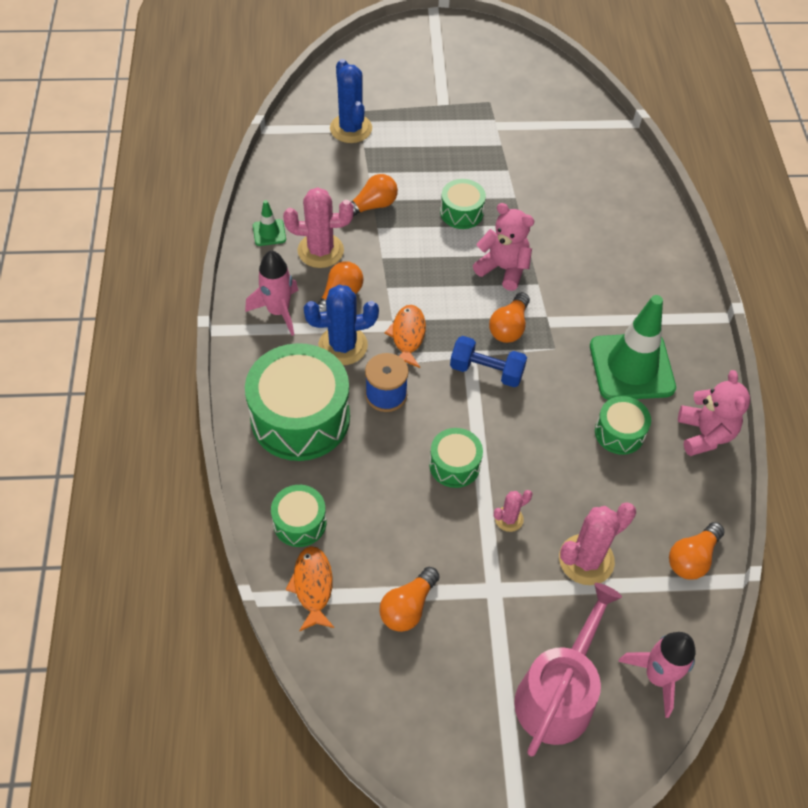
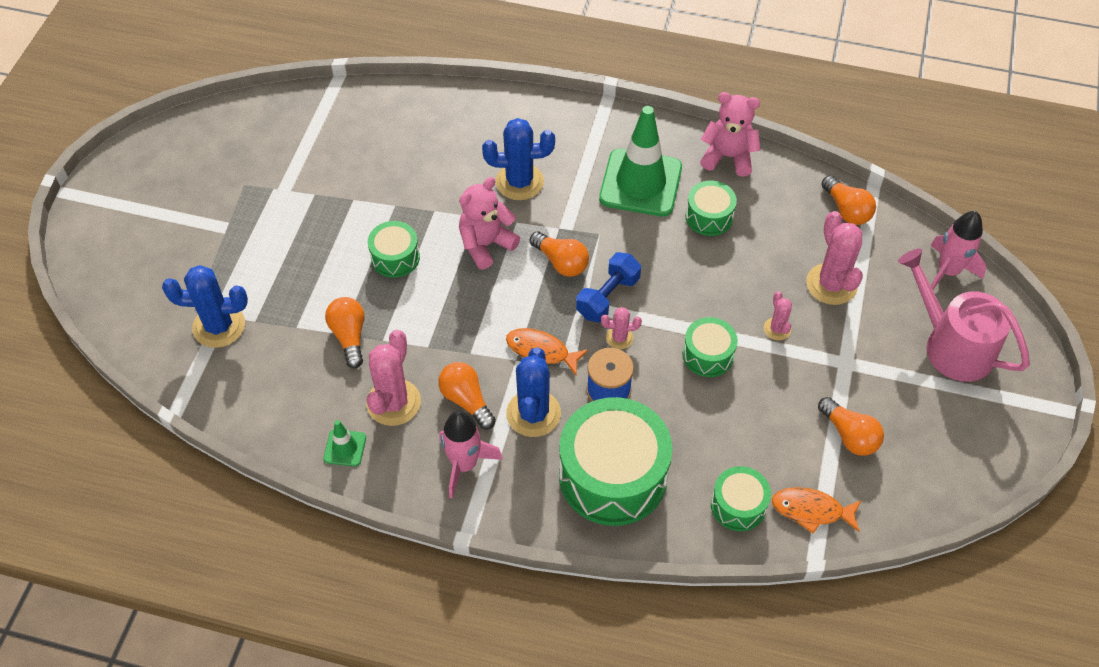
camera: 70 degrees left, 0 degrees up
none -> blue cactus [482,118,555,200]
none -> pink cactus [601,307,642,349]

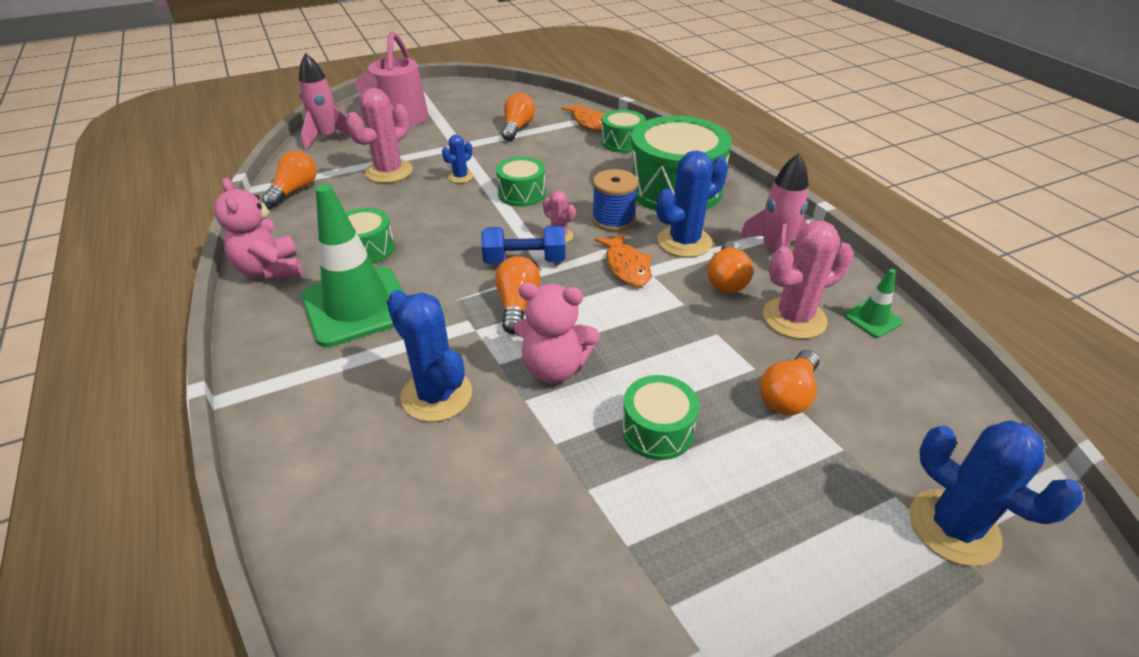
camera: 130 degrees left, 15 degrees down
pink cactus [764,291,792,340] -> blue cactus [442,134,473,183]

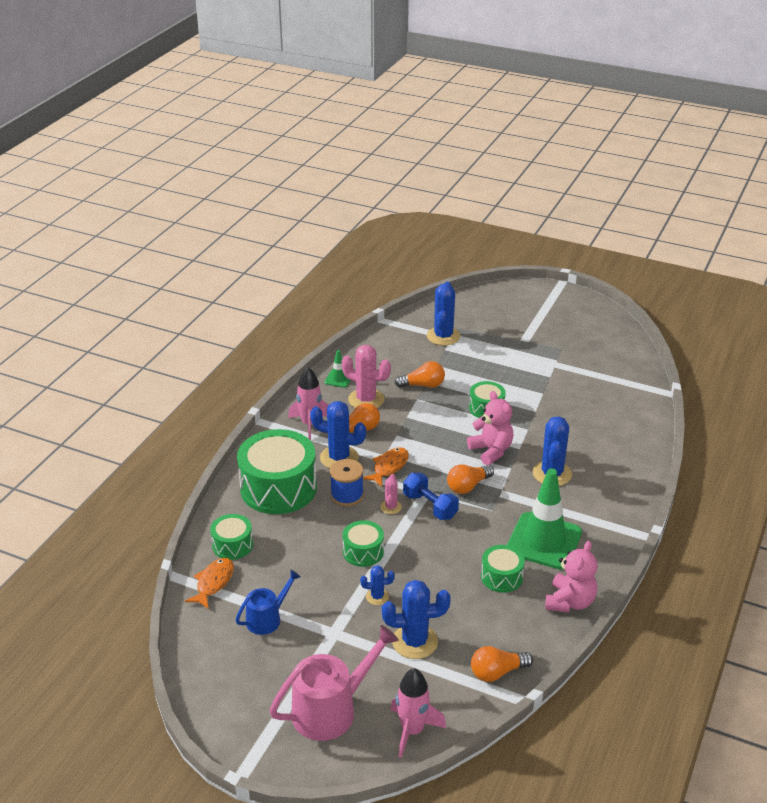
camera: 130 degrees left, 5 degrees down
pink cactus [346,88,413,183] -> blue cactus [382,580,451,659]
orange light bulb [502,93,535,141] -> blue watering can [235,570,301,635]

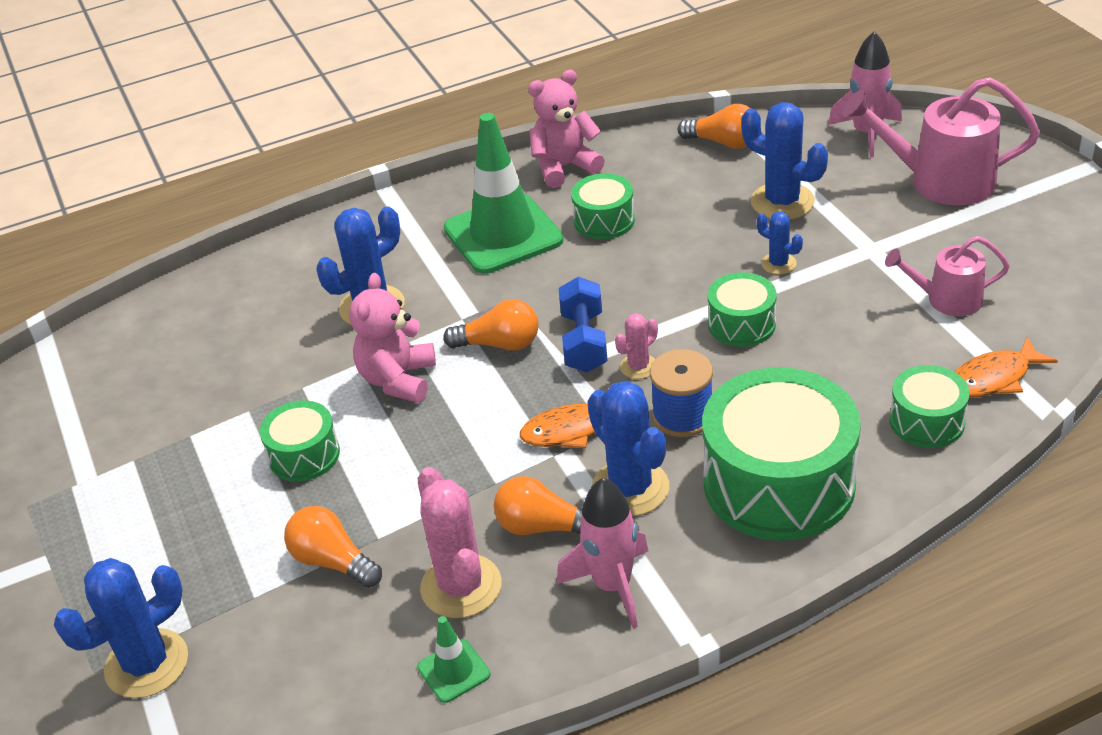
camera: 135 degrees left, 5 degrees up
blue watering can [235,570,301,635] -> pink watering can [885,236,1010,316]

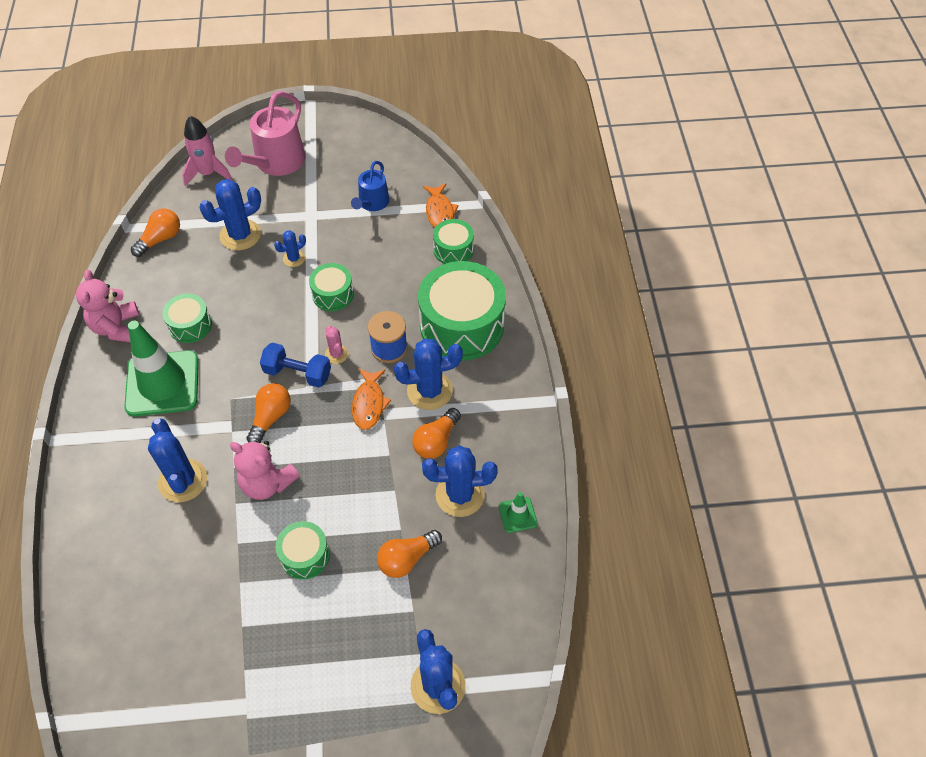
camera: 75 degrees left, 15 degrees up
pink cactus [418,467,502,618] -> blue cactus [422,445,498,517]
pink rocket [557,478,648,628] -> none
pink watering can [885,236,1010,316] -> blue watering can [351,161,389,211]

